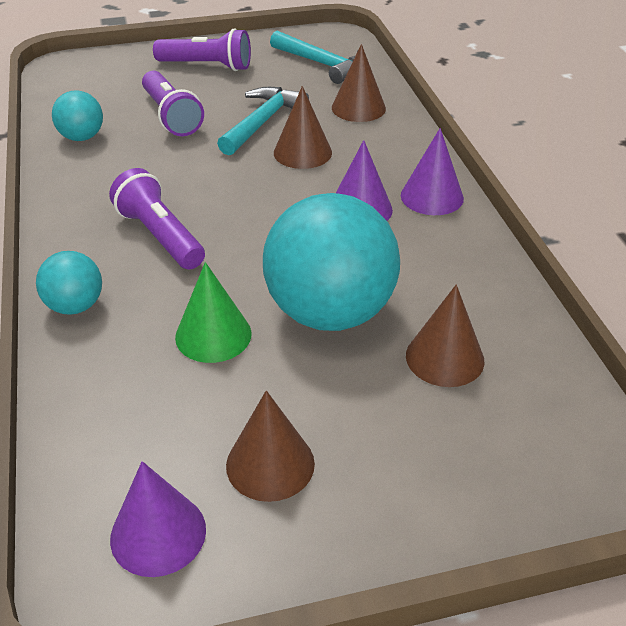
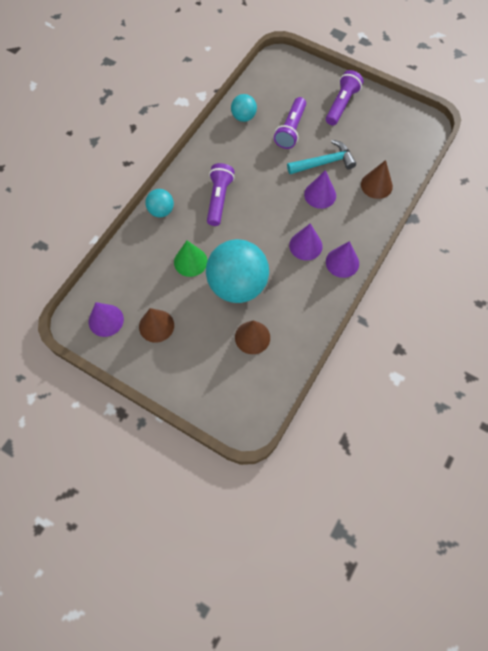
camera: 45 degrees right, 25 degrees up
purple flashlight [153,28,251,71] -> purple flashlight turned 120 degrees counterclockwise [326,70,363,125]
turquoise hammer [270,31,358,84] -> none
brown cone [274,86,332,169] -> purple cone [304,170,336,209]

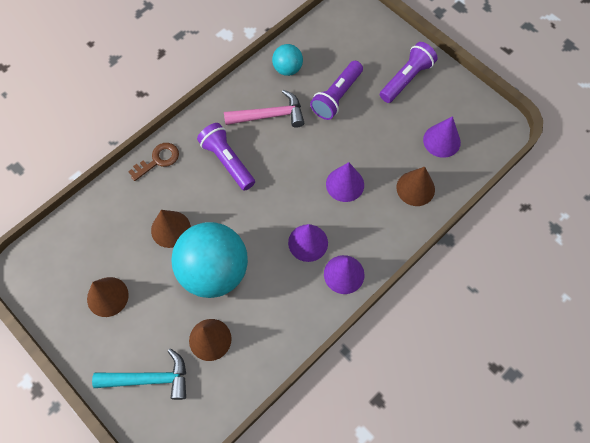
camera: 15 degrees right, 0 degrees up
purple cone [88,302,124,337] -> purple cone moved to [423,116,461,158]
turquoise ball [145,189,174,217] -> brown key [128,143,179,181]
green cone [174,240,207,277] -> brown cone [151,210,191,248]
purple flashlight [207,163,235,226] -> purple flashlight turned 60 degrees counterclockwise [197,123,255,191]
turquoise hammer [287,140,356,174] -> turquoise hammer moved to [92,348,186,400]
none -> pink hammer [224,90,304,128]

